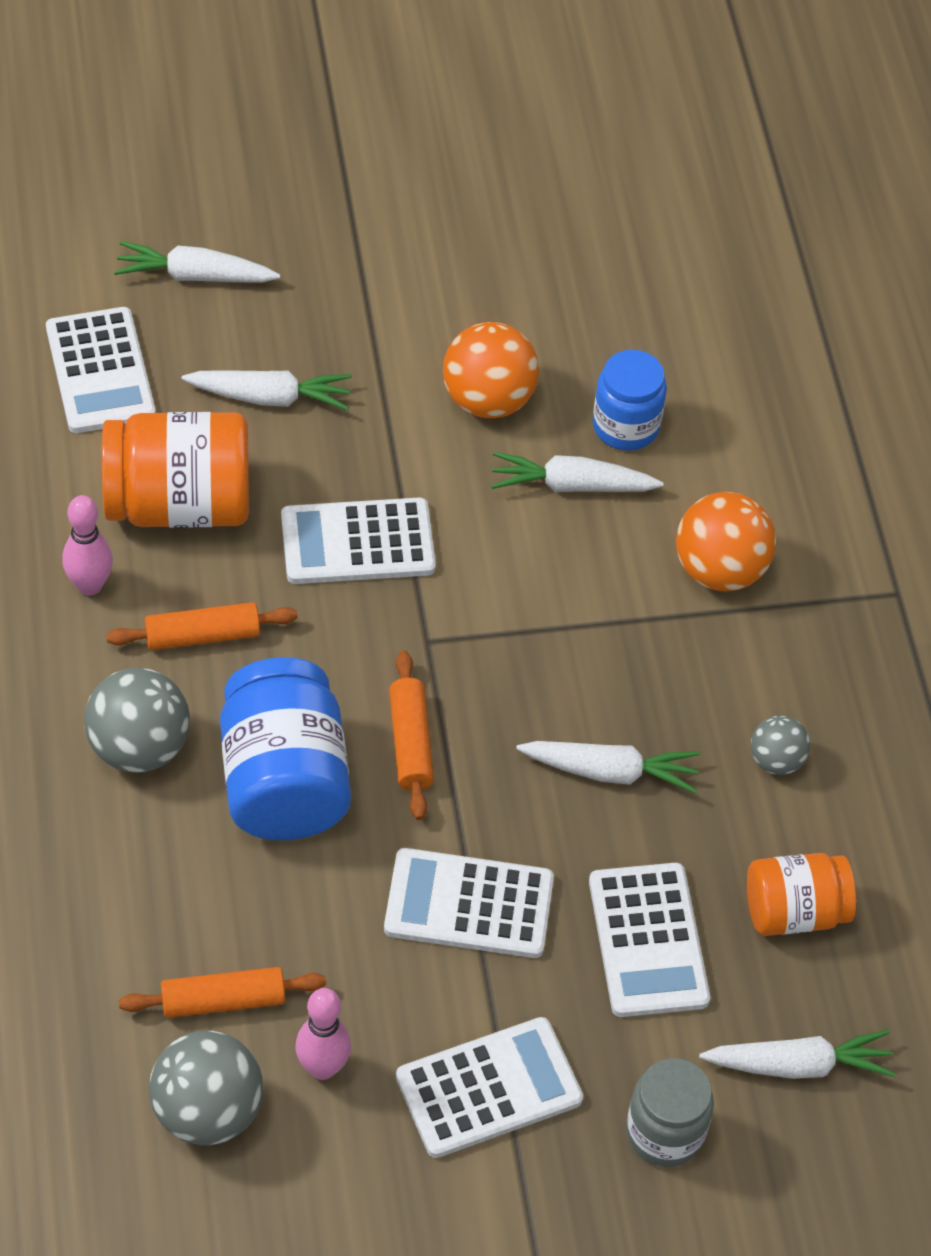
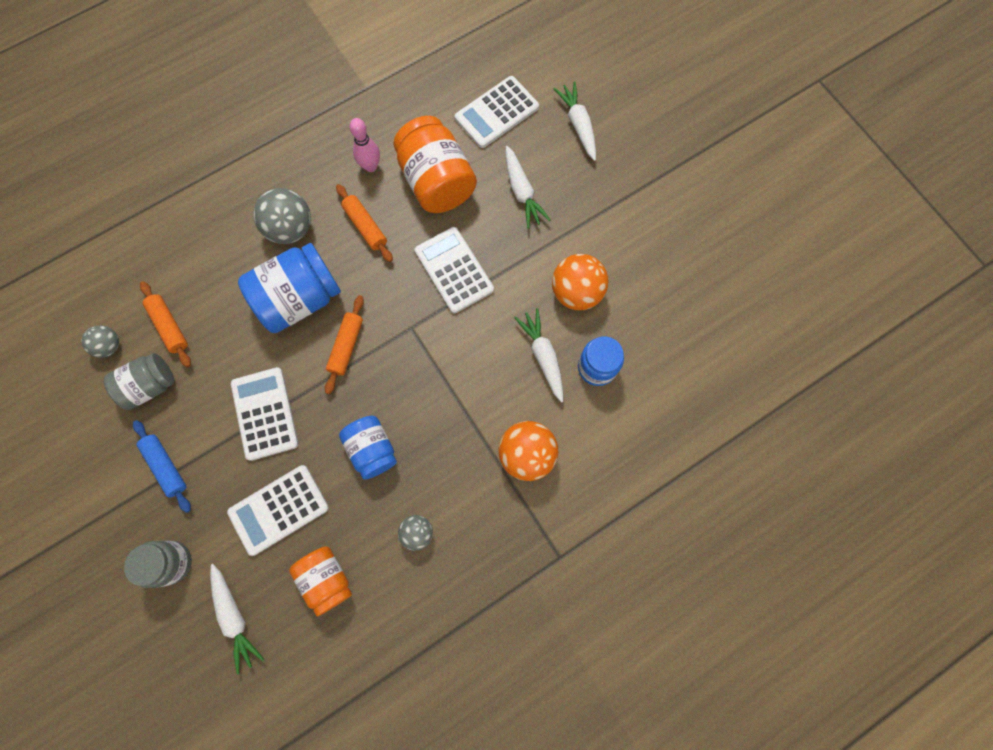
camera: 70 degrees right, 20 degrees up
grey ball [149,1031,263,1145] -> grey ball [81,325,119,358], size x0.57
pink bowling pin [296,988,351,1080] -> grey jar [104,353,175,410]
orange rolling pin [389,650,434,820] -> orange rolling pin turned 45 degrees counterclockwise [325,295,364,394]
white calculator [396,1017,583,1158] -> blue rolling pin [133,420,191,513]
white carrot [516,741,700,793] -> blue jar [339,416,397,480]

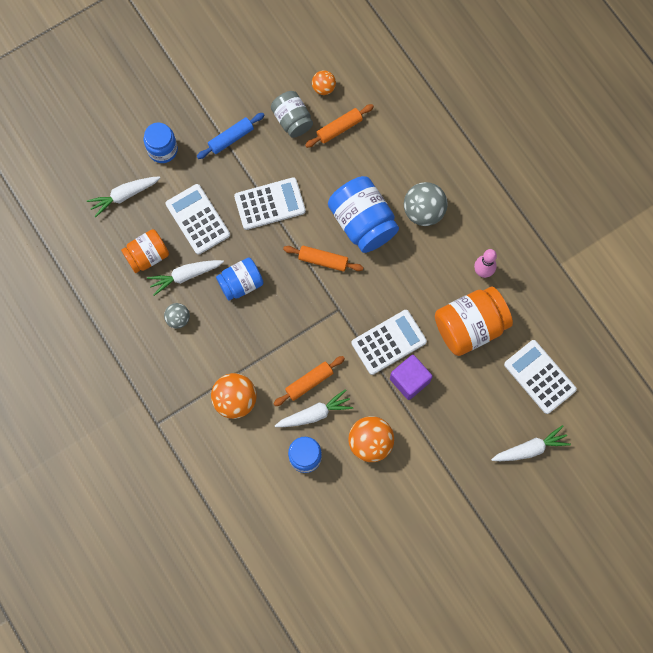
camera: 90 degrees right, 0 degrees up
grey ball [81,325,119,358] -> orange ball [312,70,336,95]
grey jar [124,541,192,588] -> blue jar [144,123,178,163]
orange rolling pin [336,184,393,262] -> orange rolling pin moved to [273,356,345,406]
white carrot [505,146,550,229] -> white carrot moved to [147,260,224,296]
none -> purple cube [390,355,433,400]

